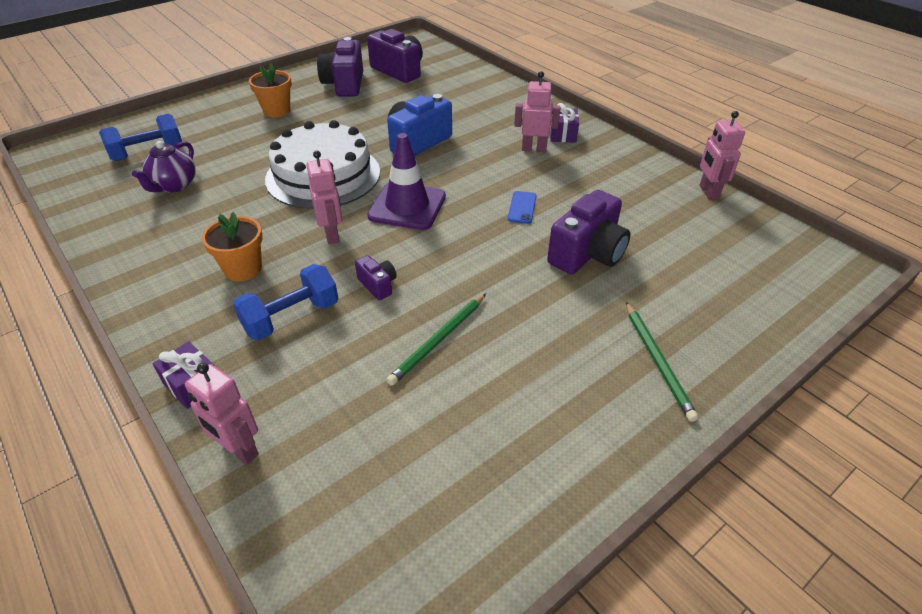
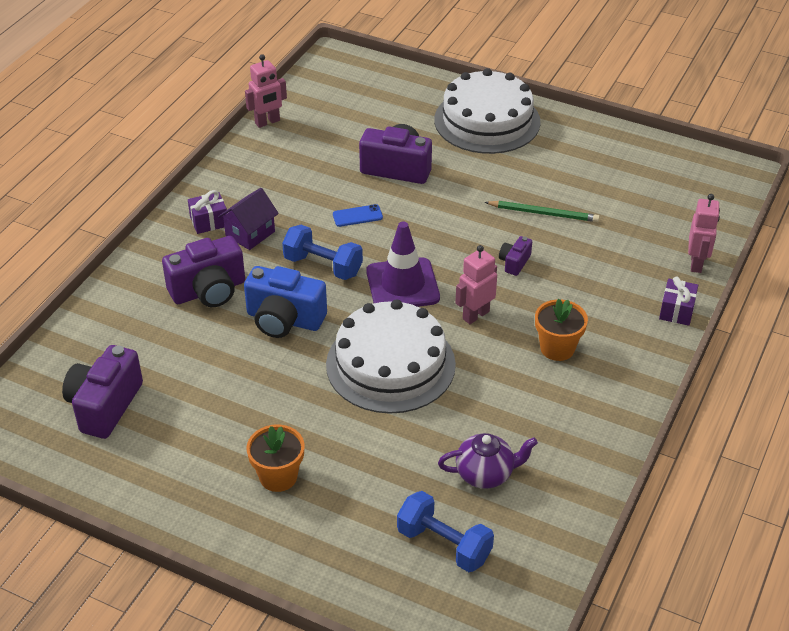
camera: 115 degrees left, 0 degrees up
blue dumbbell [233,264,338,341] -> blue dumbbell moved to [282,225,363,280]
purple camera [317,37,363,97] -> purple camera moved to [162,236,245,307]
pink robot [514,71,560,152] -> purple house [218,188,279,250]
green pencil [626,302,698,422] -> white cake [434,68,541,154]

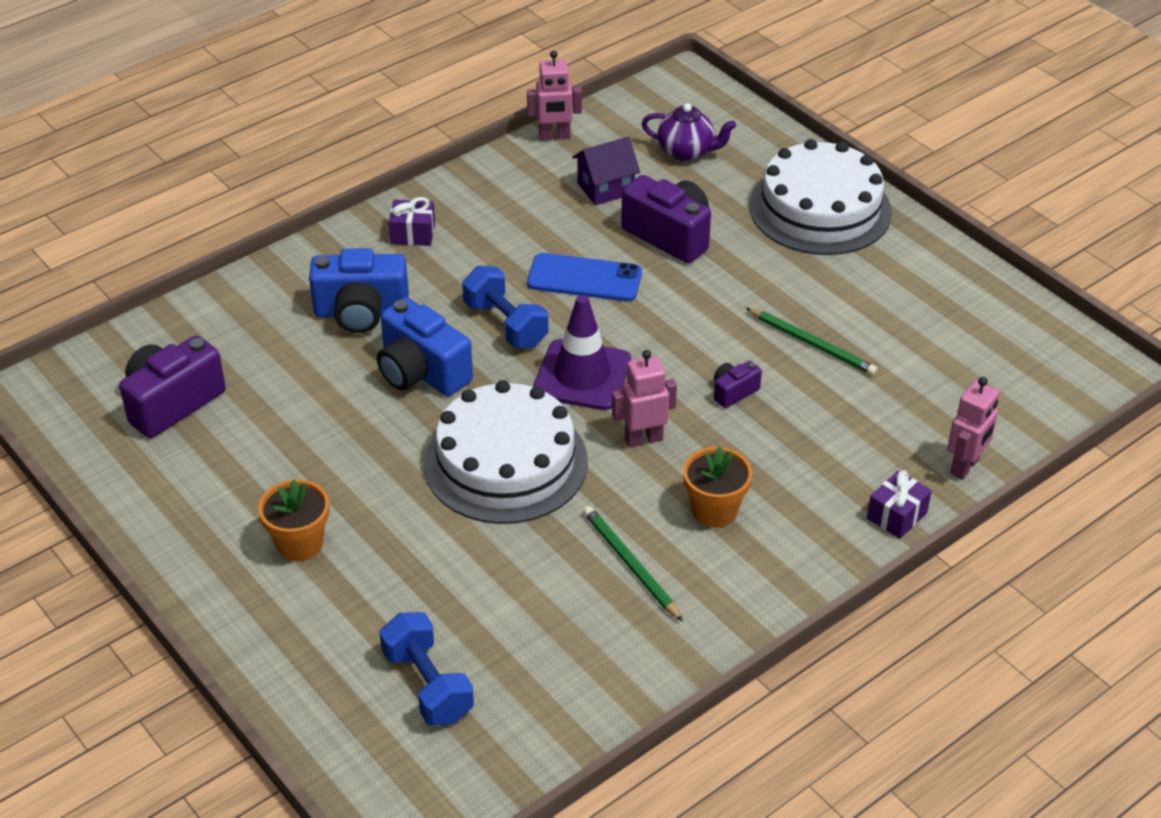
camera: 25 degrees right, 0 degrees up
purple camera [162,236,245,307] -> blue camera [309,248,409,333]
purple house [218,188,279,250] -> purple house moved to [572,137,640,205]
blue phone [333,204,383,227] -> blue phone [527,253,642,301], size x1.80
purple teapot [438,433,538,489] -> purple teapot moved to [642,103,736,161]
none -> green pencil [583,506,683,622]

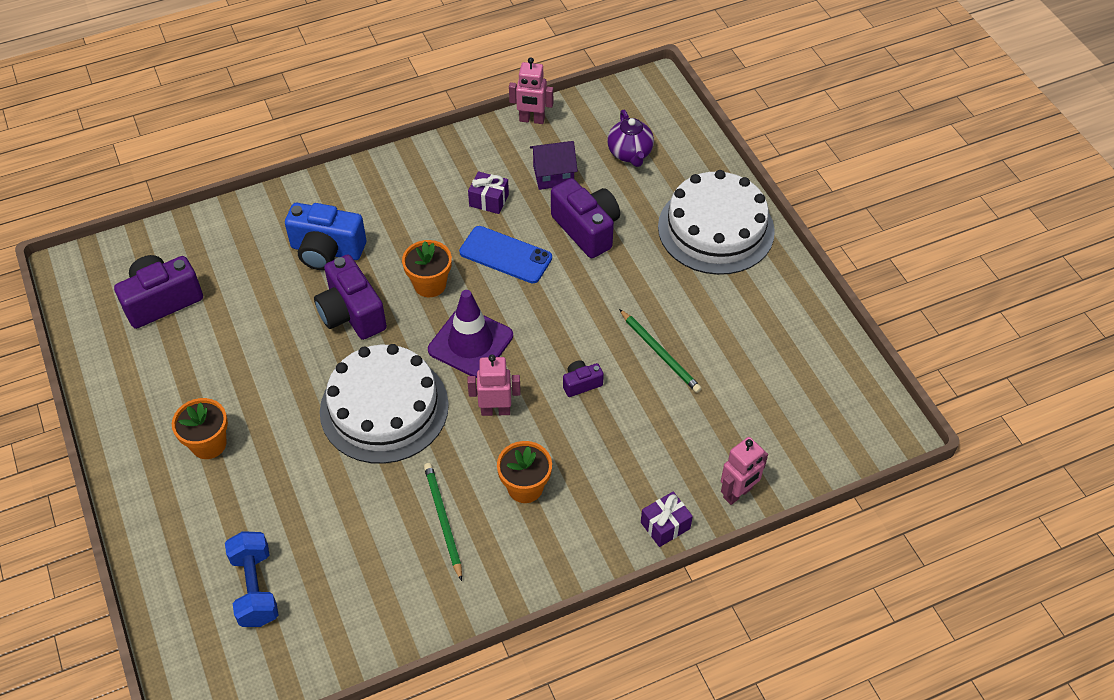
camera: 15 degrees right, 10 degrees up
blue camera [377,298,473,396] -> purple camera [314,254,387,340]
purple gift [388,197,435,246] -> purple gift moved to [468,171,509,214]
blue dumbbell [462,266,548,348] -> orange flower pot [402,240,452,297]
purple teapot [642,103,736,161] -> purple teapot turned 45 degrees clockwise [607,110,654,167]

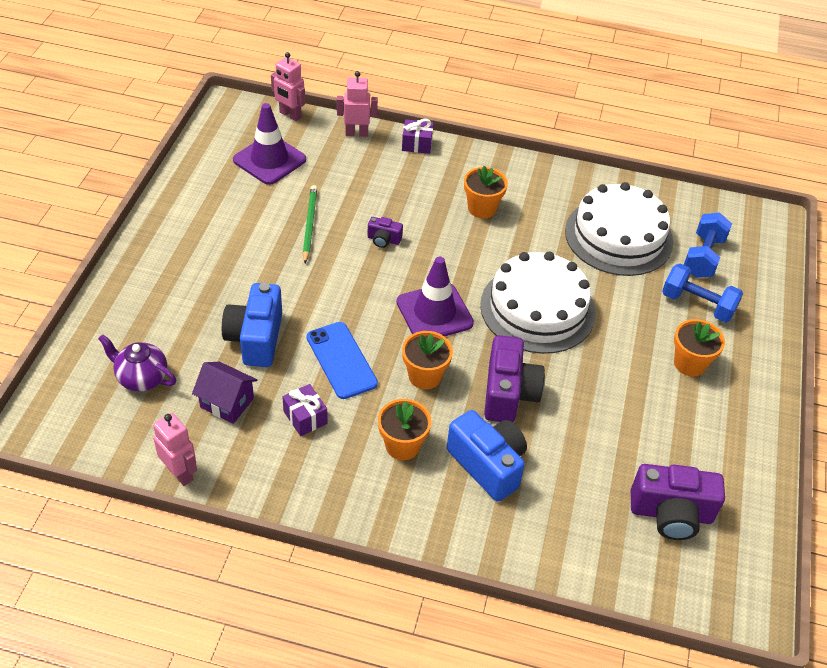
camera: 145 degrees left, 5 degrees down
green pencil [424,463,462,581] -> none
pink robot [467,355,521,416] -> pink robot moved to [271,52,305,121]
purple camera [551,178,620,258] -> blue camera [222,283,282,367]
purple teapot [607,110,654,167] -> purple teapot turned 90 degrees counterclockwise [98,334,176,392]
white cake [658,170,775,275] -> white cake moved to [565,182,673,276]
none -> purple traffic cone [233,103,306,185]
none -> orange flower pot [378,399,432,460]
none -> blue dumbbell [662,264,743,322]

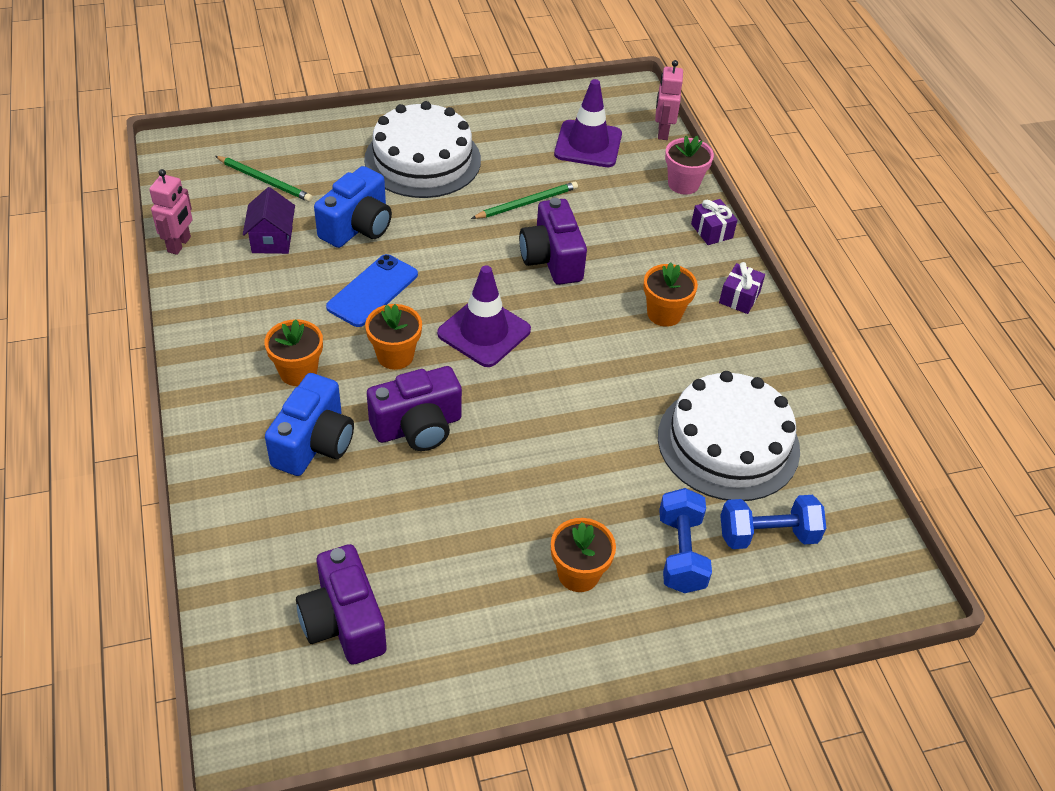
camera: 60 degrees right, 0 degrees up
purple teapot [98,334,176,392] -> green pencil [215,156,313,202]
blue camera [222,283,282,367] -> blue camera turned 150 degrees clockwise [314,166,392,248]
purple gift [282,384,328,436] -> purple gift moved to [719,262,765,314]
pink robot [337,71,378,137] -> pink flower pot [665,136,714,195]
purple camera [367,217,403,248] -> purple camera [519,198,587,285], size x2.03
white cake [480,252,596,354] -> white cake moved to [364,101,481,198]

